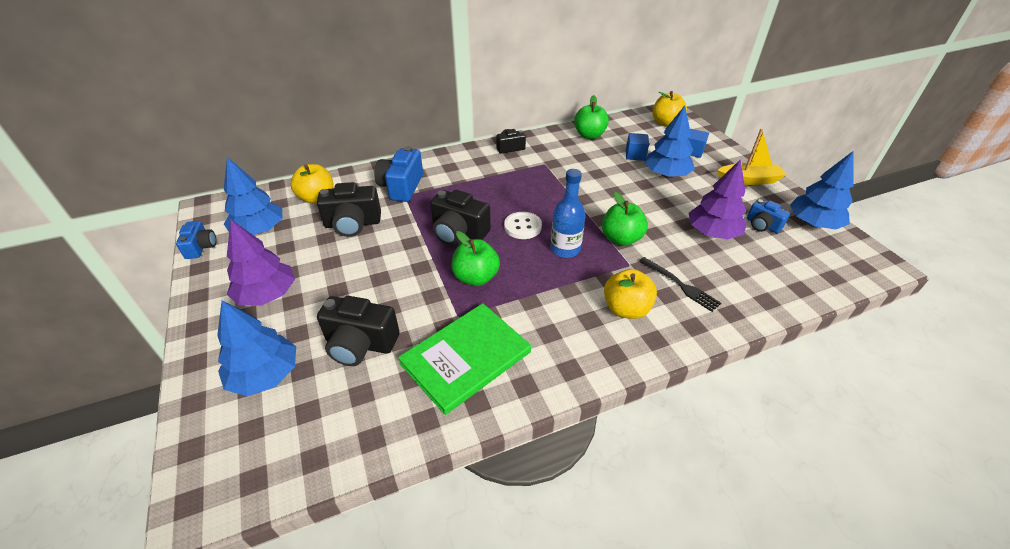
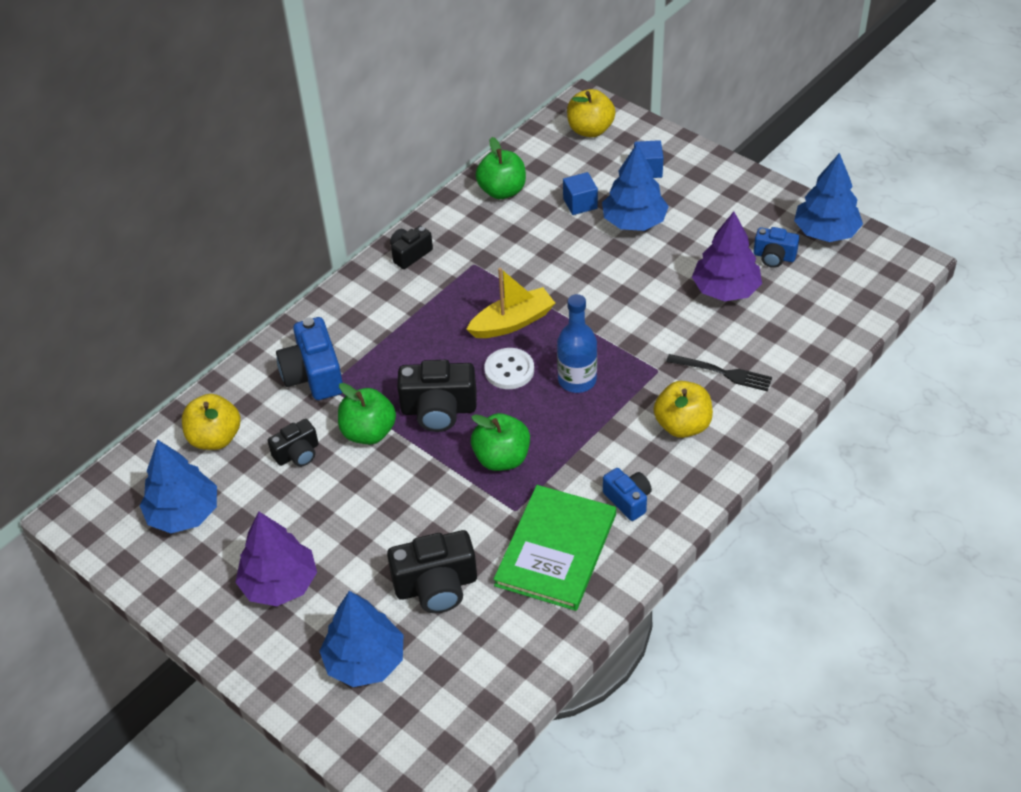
camera: 25 degrees left, 5 degrees up
blue camera [176,221,216,259] -> blue camera moved to [603,468,652,521]
black camera [317,182,381,237] -> black camera [268,419,319,467], size x0.60
green apple [602,192,648,246] -> green apple moved to [338,383,396,444]
yellow boat [717,129,786,185] -> yellow boat moved to [466,268,555,338]

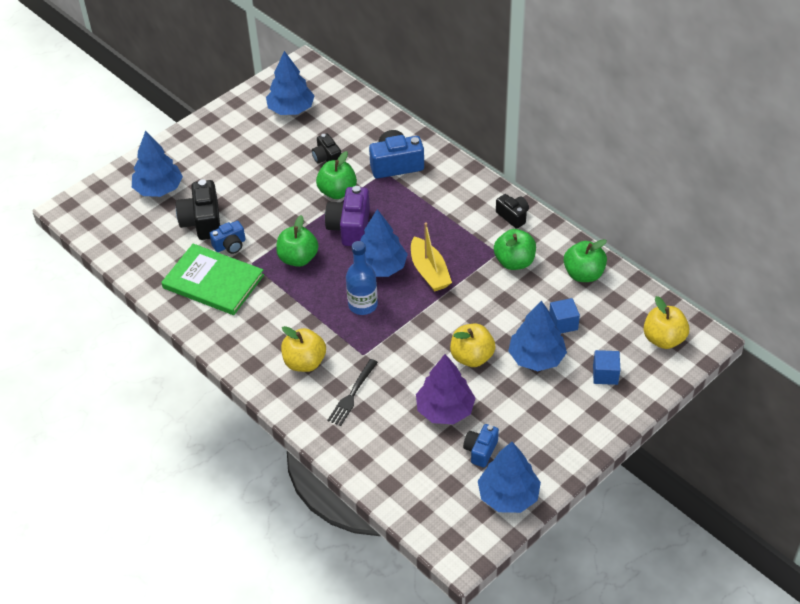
camera: 95 degrees right, 0 degrees up
yellow apple [182,394,241,450] -> yellow apple moved to [450,324,495,367]
purple tree [235,512,317,606] -> none
black camera [397,360,477,432] -> purple camera [325,186,370,246]
white button [484,348,534,389] -> blue tree [360,209,408,277]
blue camera [603,468,652,521] -> blue camera moved to [209,221,245,254]
none -> green apple [494,229,536,270]

